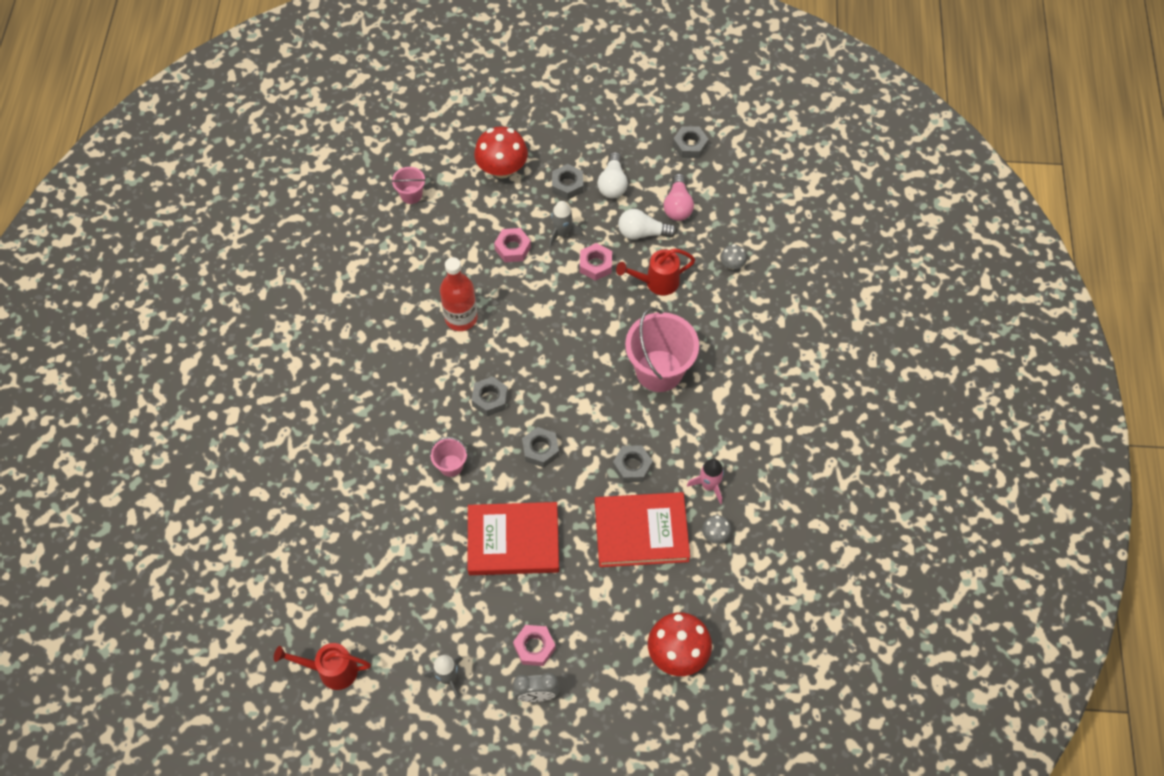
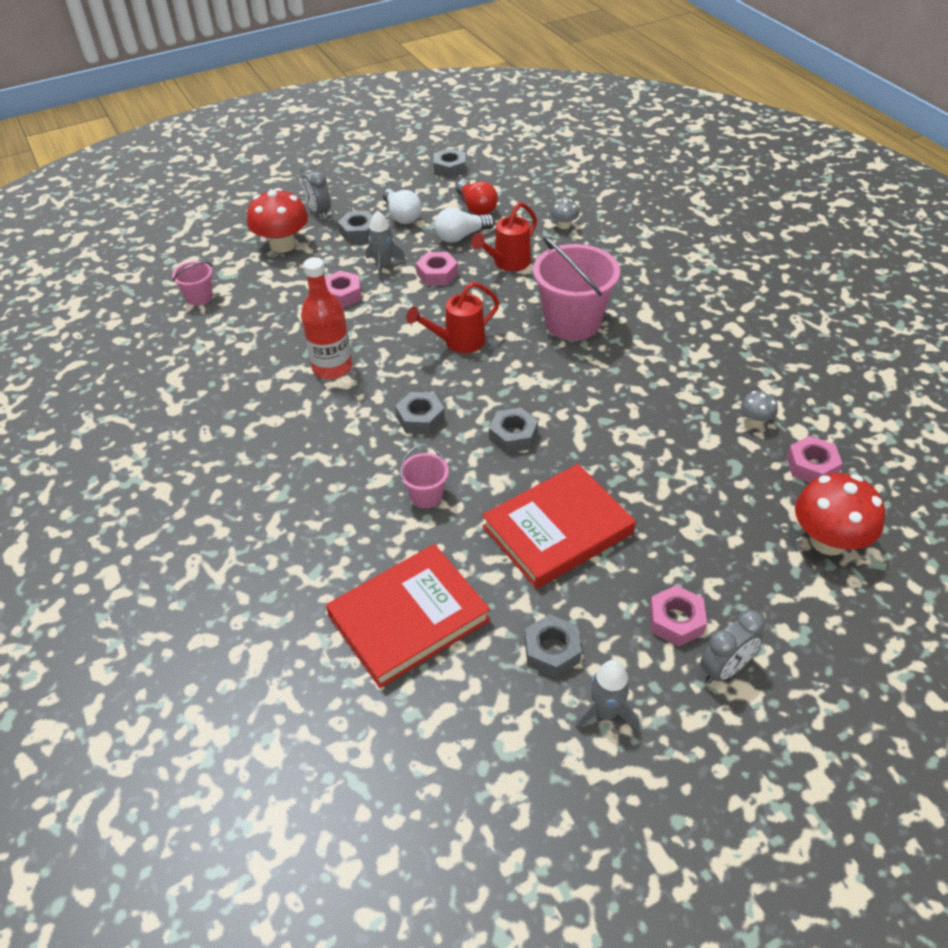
camera: 30 degrees left, 15 degrees down
red watering can [274,643,371,690] -> red watering can moved to [406,282,499,353]
red book [595,492,690,567] -> red book moved to [326,544,491,688]
grey nut [613,445,653,483] -> grey nut moved to [525,614,581,678]
pink light bulb [664,173,694,221] -> red light bulb [456,181,498,215]
pink rocket [687,459,724,504] -> none
none -> grey clock [300,162,331,219]
none -> pink nut [786,436,842,483]

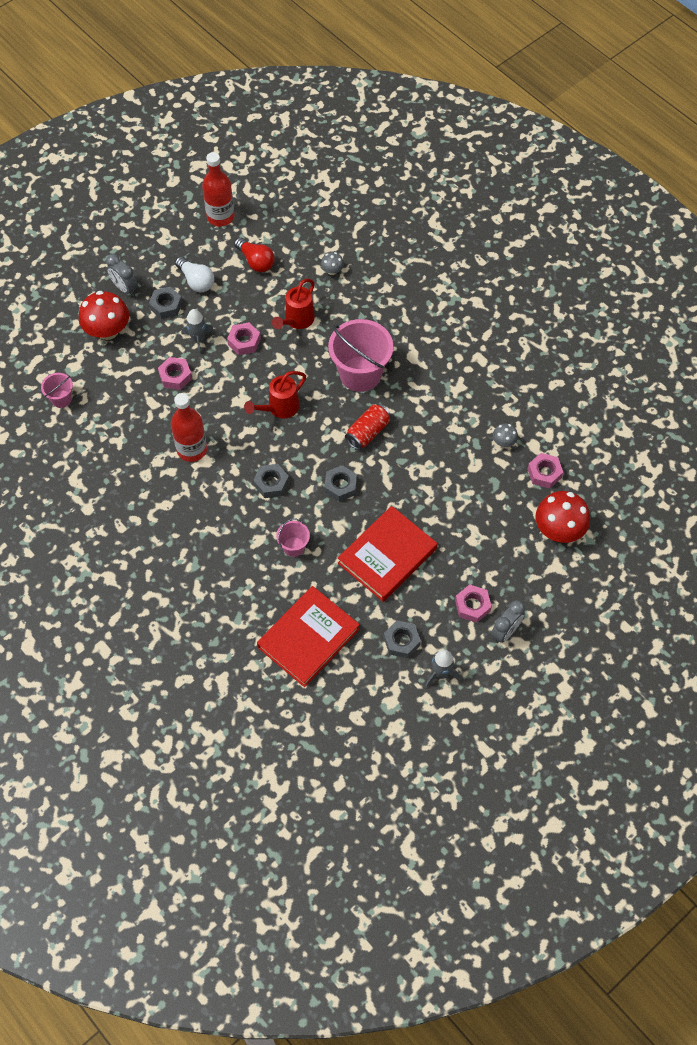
camera: 15 degrees left, 15 degrees up
grey nut [434,148,466,178] -> red bottle [202,152,234,227]
white light bulb [434,208,495,243] -> none
none -> red can [345,403,391,450]

